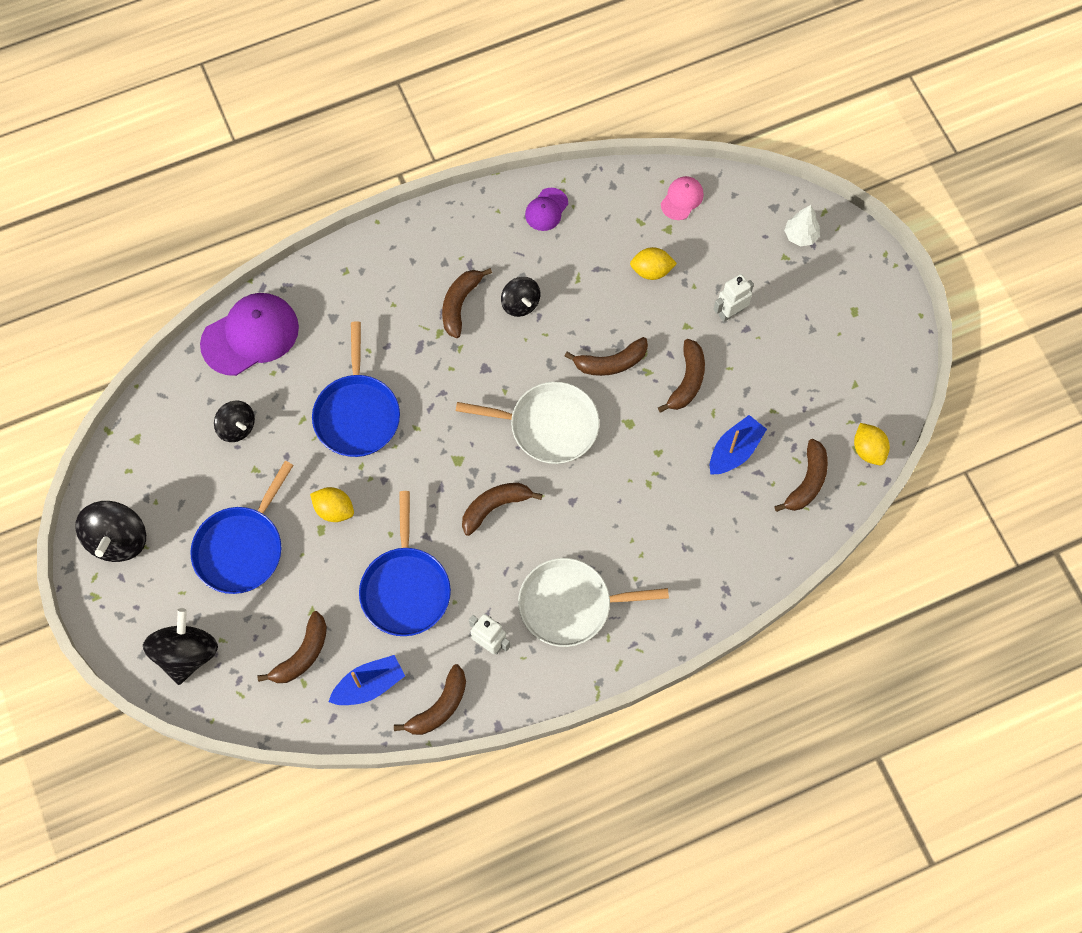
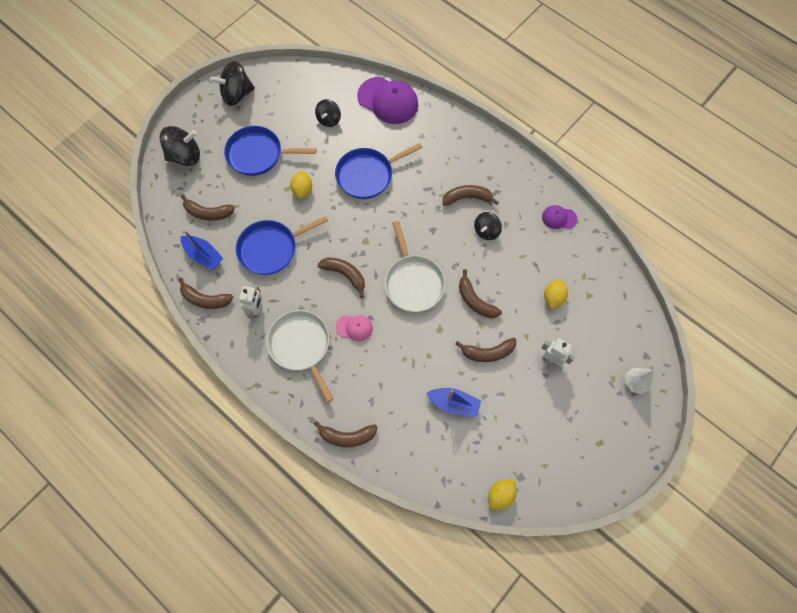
camera: 65 degrees right, 0 degrees up
yellow lemon [630,247,677,280] -> yellow lemon turned 45 degrees clockwise [544,279,568,309]
pink cap [661,176,704,220] -> pink cap moved to [336,315,373,341]
brown banana [774,439,828,512] -> brown banana moved to [314,421,378,447]

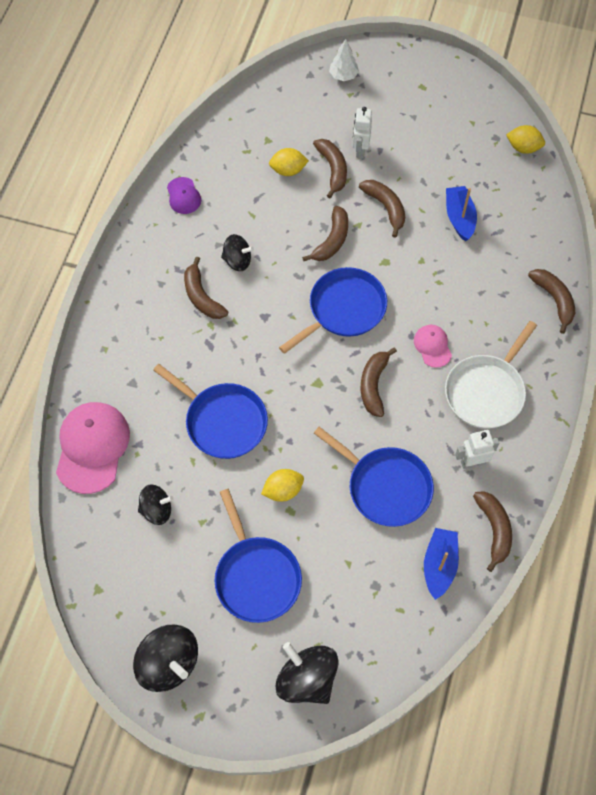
camera: 115 degrees left, 5 degrees down
brown banana [181,194,235,221] -> brown banana moved to [313,139,347,198]
purple cap [357,77,418,124] -> pink cap [56,402,130,494]
white pan [385,221,445,312] -> blue pan [279,267,387,354]

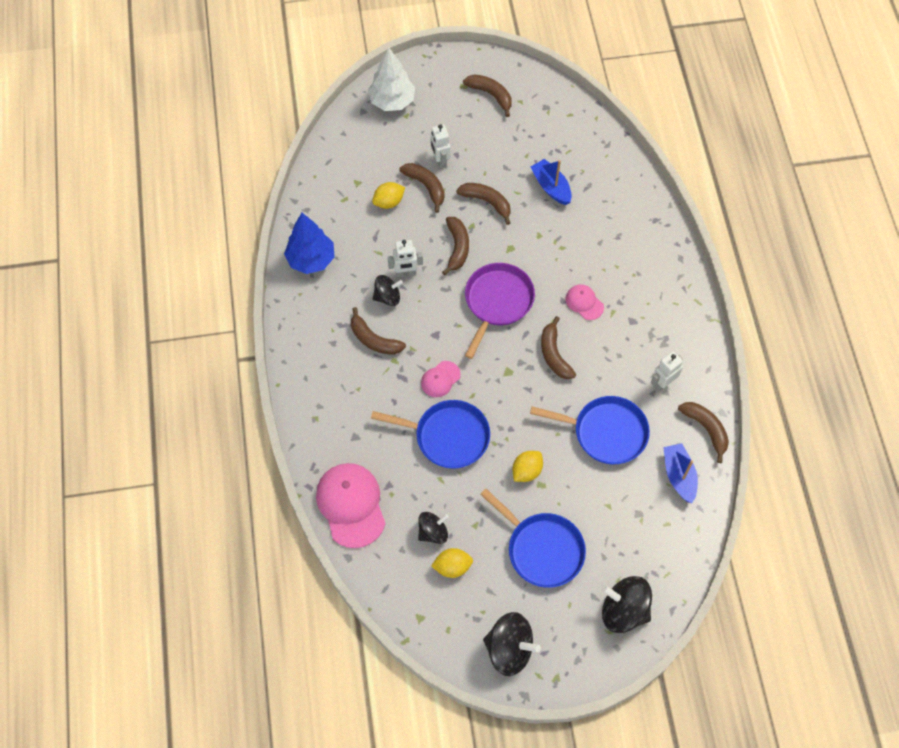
camera: 25 degrees left, 0 degrees up
purple cap [167,177,201,214] -> blue tree [284,213,334,274]
blue pan [279,267,387,354] -> purple pan [465,263,535,359]
white tree [329,39,359,81] -> white tree [368,47,415,111], size x1.71
white pan [445,321,537,429] -> none
yellow lemon [506,125,545,154] -> yellow lemon moved to [431,548,473,578]
brown banana [528,269,575,334] -> brown banana moved to [463,74,512,117]
none -> white robot [388,240,423,277]
none -> pink cap [421,361,461,397]

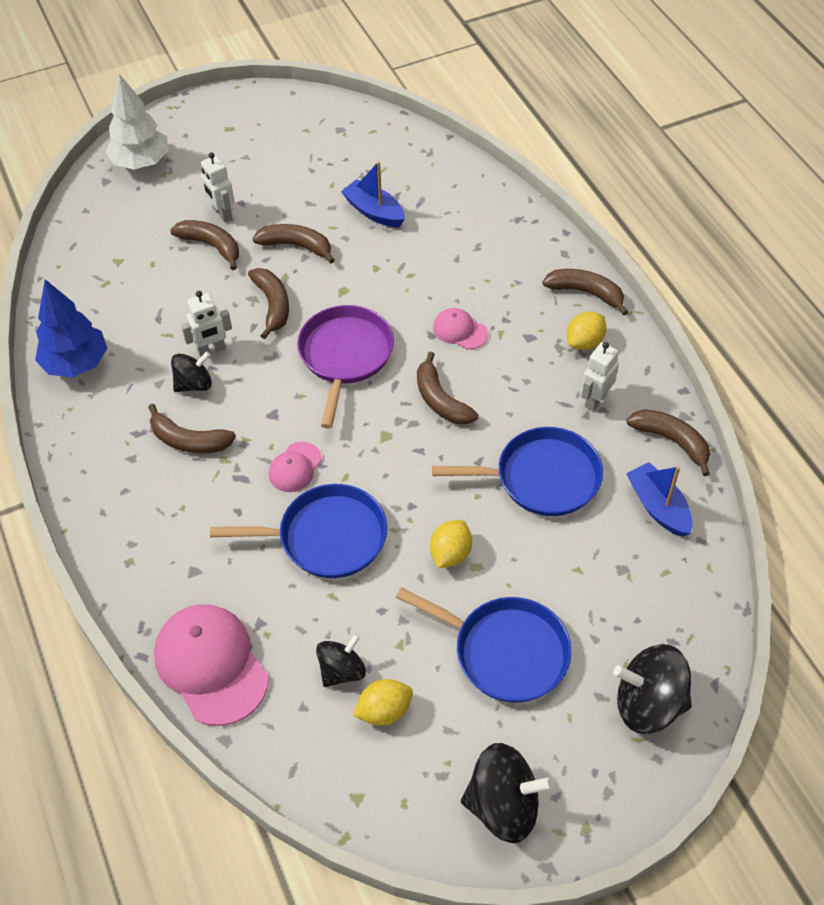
camera: 15 degrees left, 10 degrees down
yellow lemon [372,182,405,209] -> yellow lemon moved to [567,311,607,350]
brown banana [463,74,512,117] -> brown banana moved to [542,269,628,315]

